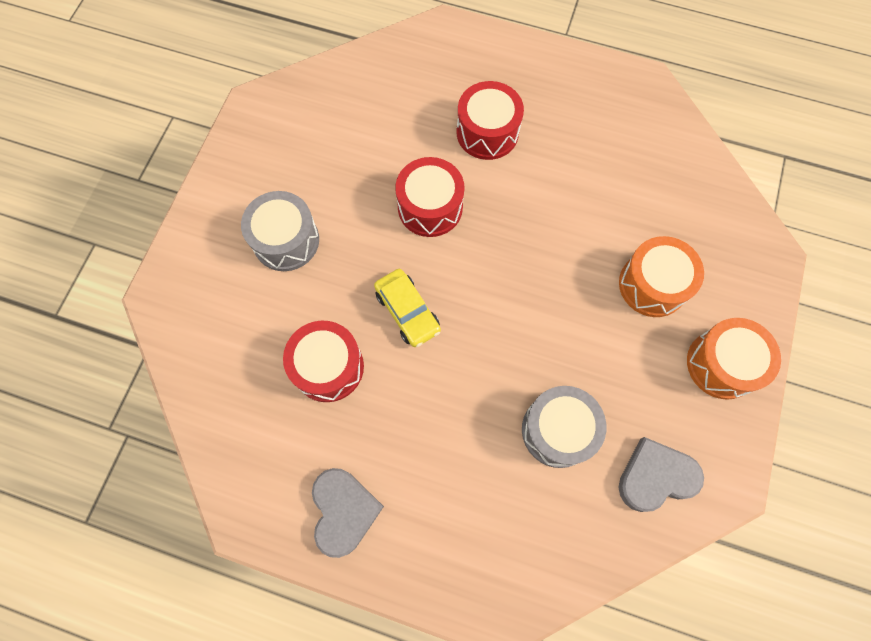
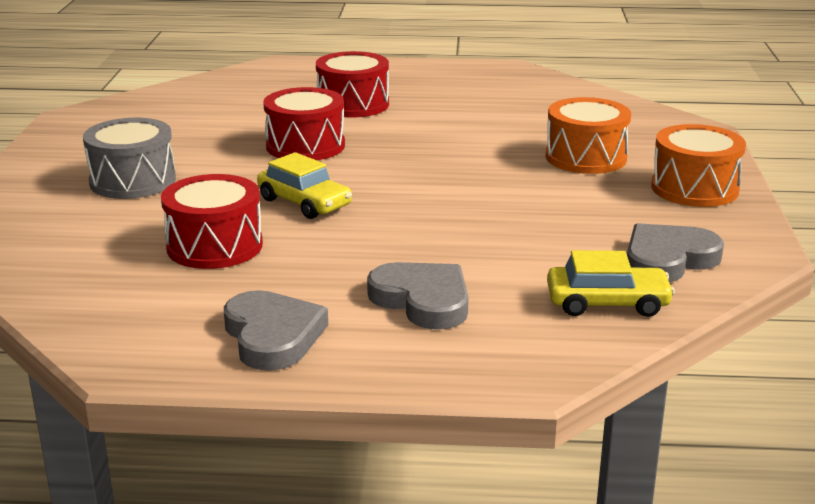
camera: 15 degrees left, 45 degrees down
grey drum [522,386,606,468] -> none
none -> grey heart [367,262,468,330]
none -> yellow car [547,250,675,317]

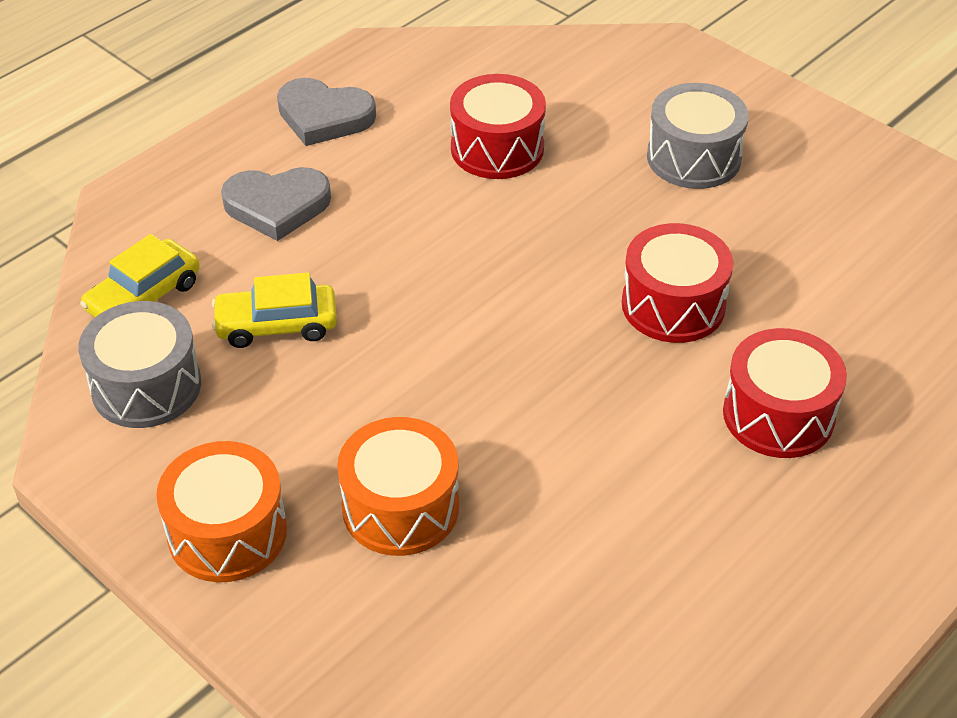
camera: 130 degrees right, 20 degrees up
yellow car [257,152,352,219] -> yellow car moved to [212,273,337,348]
grey heart [627,223,724,282] -> grey drum [78,301,201,428]

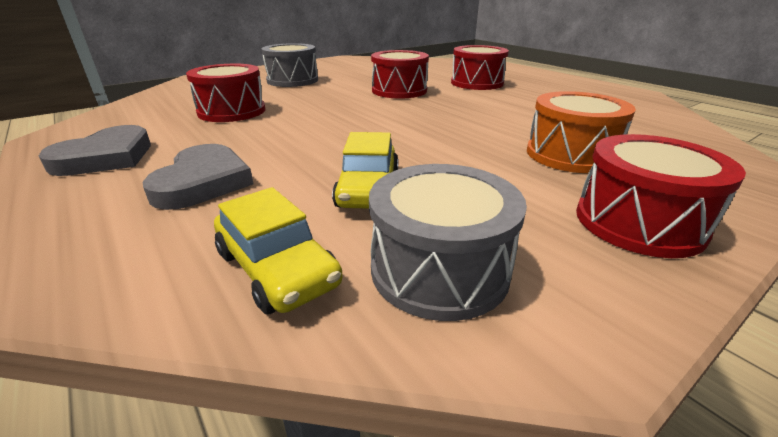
camera: 80 degrees left, 15 degrees down
orange drum [156,441,287,582] -> red drum [576,134,746,258]

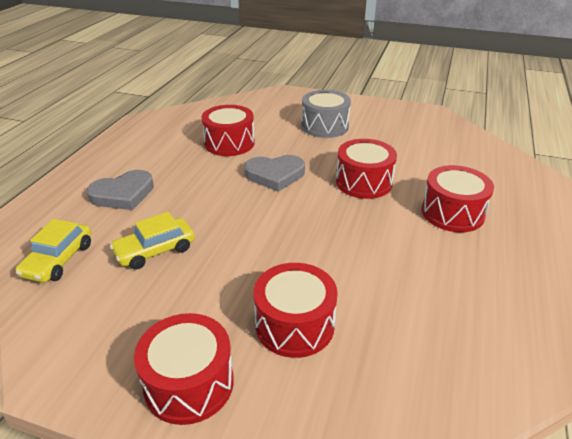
camera: 55 degrees right, 5 degrees up
grey heart [39,125,151,176] -> grey heart moved to [244,155,305,192]
grey drum [369,164,527,321] -> none
orange drum [527,91,636,173] -> red drum [253,263,338,358]

